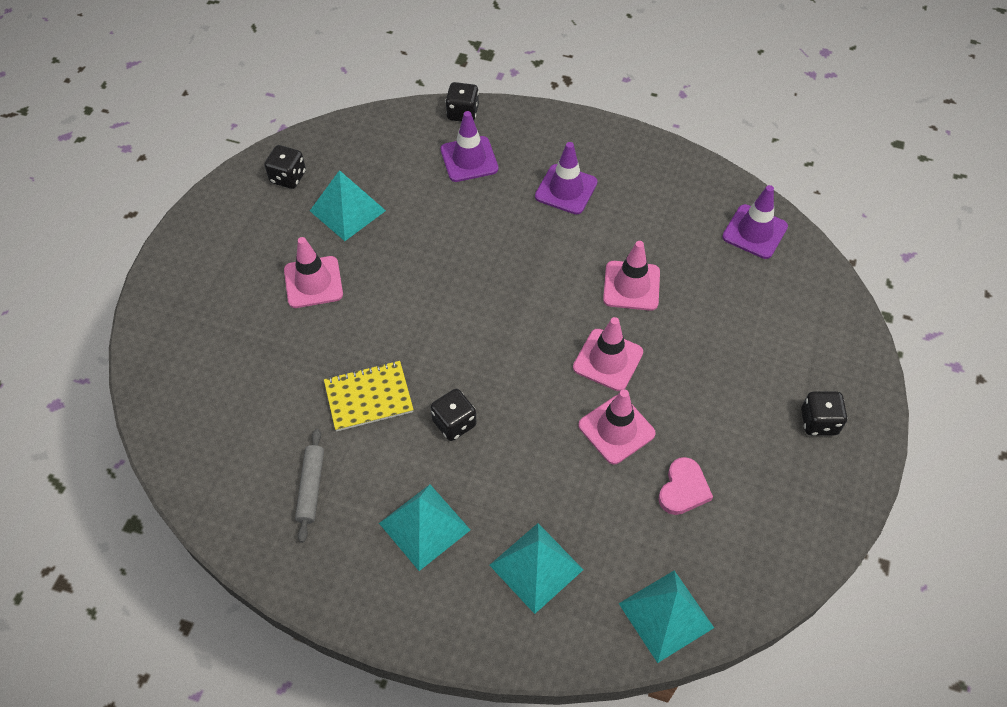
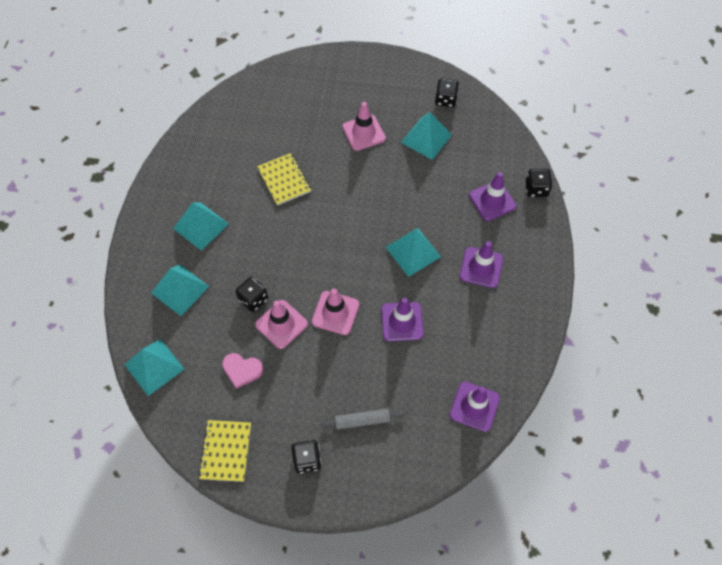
camera: 80 degrees right, 5 degrees up
grey rolling pin [295,429,324,543] -> grey rolling pin moved to [320,409,405,430]
black dice [431,389,477,441] -> black dice moved to [236,277,268,312]
pink traffic cone [603,241,660,311] -> purple traffic cone [381,298,424,341]
none -> yellow notebook [198,420,251,482]
none -> turquoise pyramid [386,228,441,277]

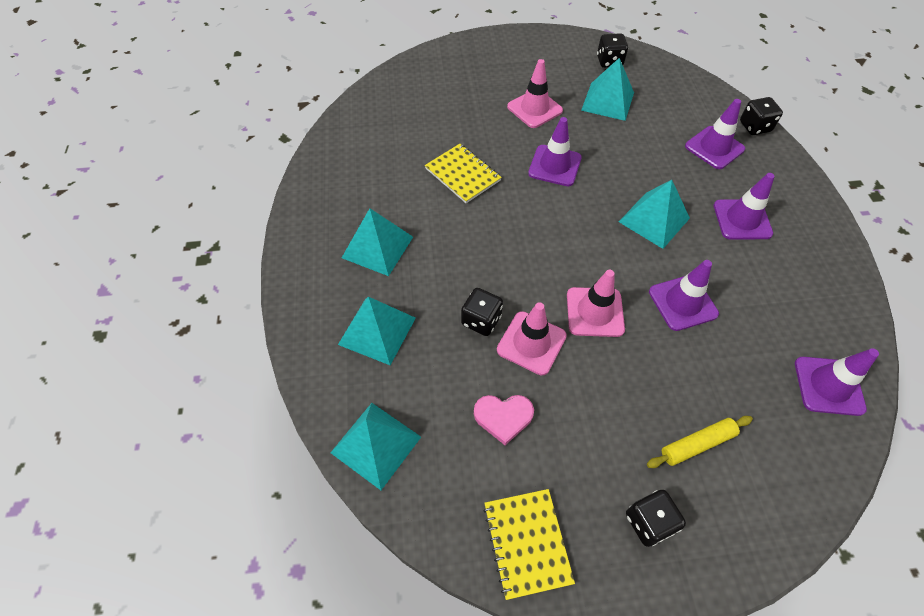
camera: 15 degrees left, 5 degrees down
grey rolling pin [320,409,405,430] -> yellow rolling pin [647,416,753,468]
none -> purple traffic cone [528,117,582,186]

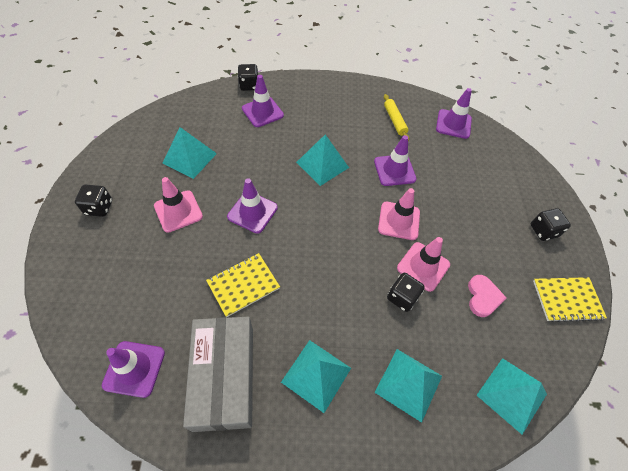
camera: 85 degrees left, 0 degrees up
black dice [597,33,628,68] -> black dice moved to [75,185,112,217]
yellow rolling pin [647,416,753,468] -> yellow rolling pin moved to [384,94,409,141]
purple traffic cone [714,173,775,240] -> purple traffic cone moved to [102,341,165,398]
none -> grey box [183,317,253,432]

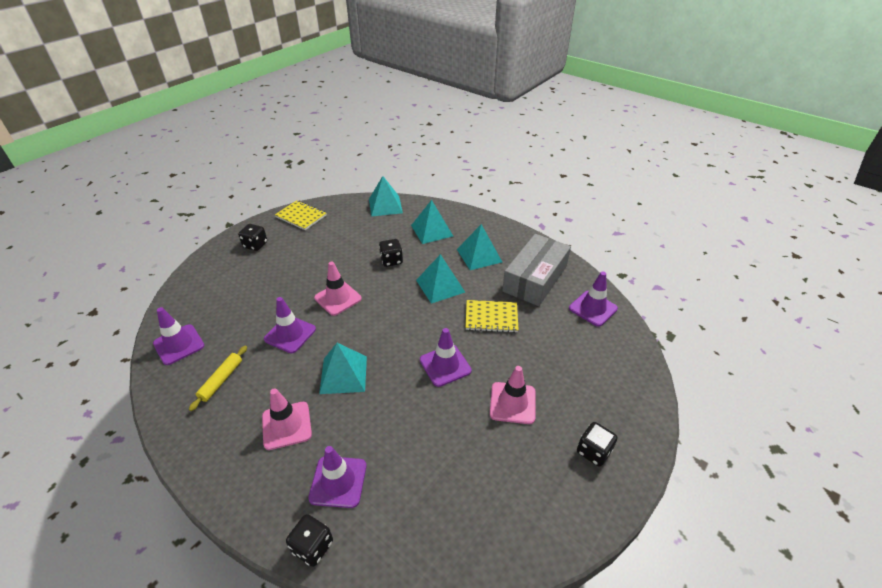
camera: 140 degrees left, 15 degrees down
turquoise pyramid [162,127,217,179] -> turquoise pyramid moved to [416,254,465,304]
pink traffic cone [397,237,450,292] -> pink traffic cone moved to [262,388,312,450]
pink heart [468,275,507,317] -> none

